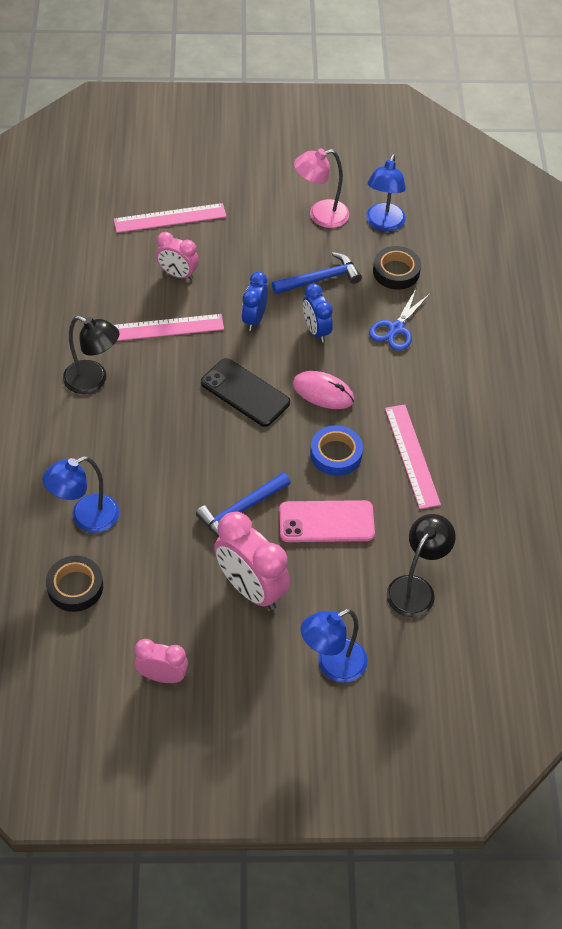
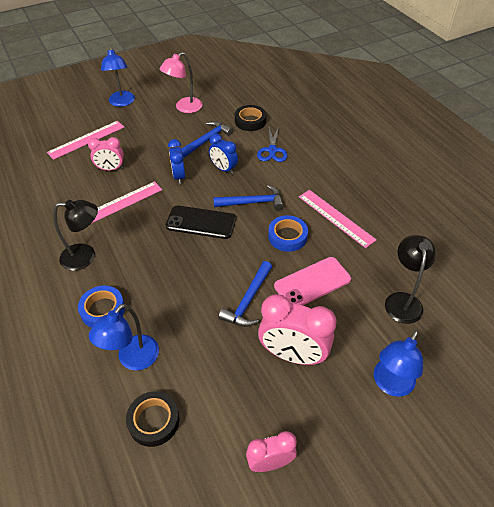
camera: 25 degrees left, 5 degrees down
pink mouse [293,371,354,409] -> blue hammer [213,185,284,210]
blue lamp [366,154,406,232] -> blue lamp moved to [101,46,135,107]
none -> blue tape [78,286,125,328]

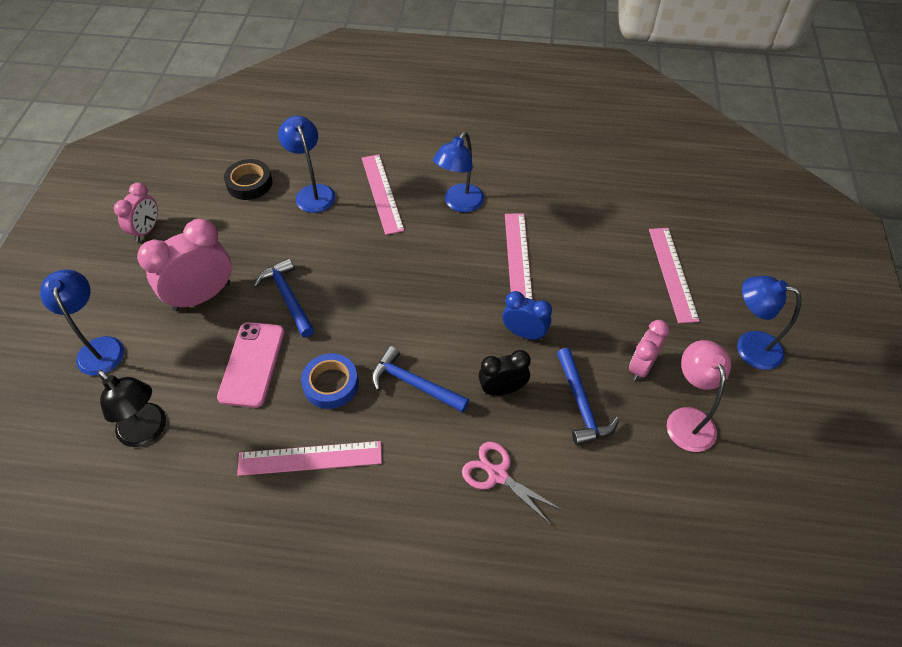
camera: 125 degrees right, 5 degrees up
black lamp [53,200,98,271] -> blue lamp [433,132,484,212]
blue tape [78,286,125,328] -> pink ruler [362,154,405,235]
pink clock [88,137,124,171] -> pink clock moved to [629,320,669,381]
black phone [166,205,236,239] -> none
blue clock [209,134,238,174] -> black clock [479,350,531,396]
blue hammer [213,185,284,210] -> blue hammer turned 90 degrees clockwise [372,346,469,413]
black tape [235,105,266,131] -> none
blue scissors [257,126,288,162] -> pink scissors [462,442,562,525]

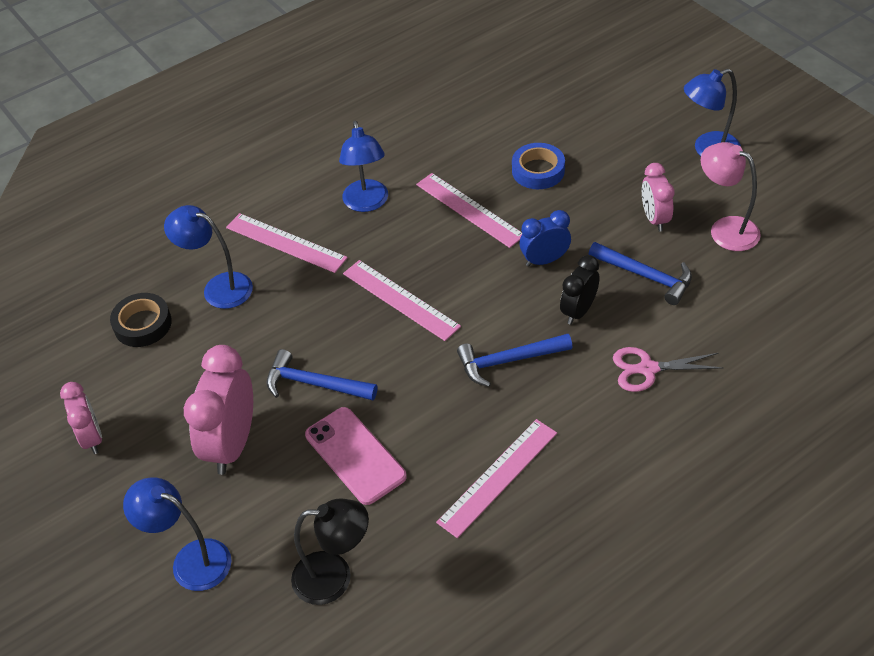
camera: 40 degrees left, 5 degrees down
blue tape [301,353,359,409] -> blue tape moved to [512,143,565,189]
pink ruler [649,228,700,323] -> pink ruler moved to [343,260,461,341]

